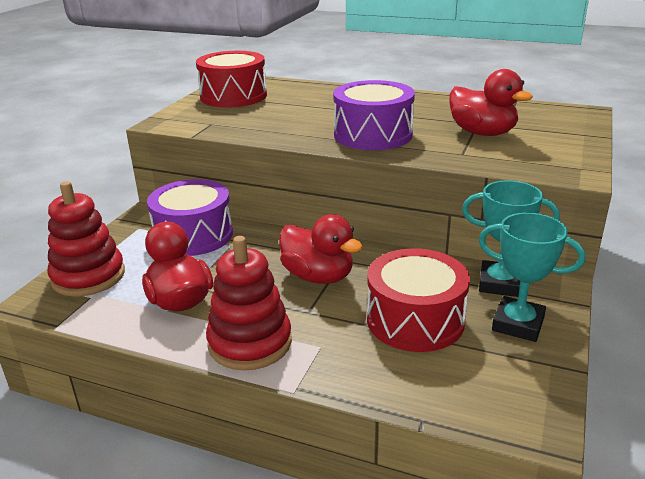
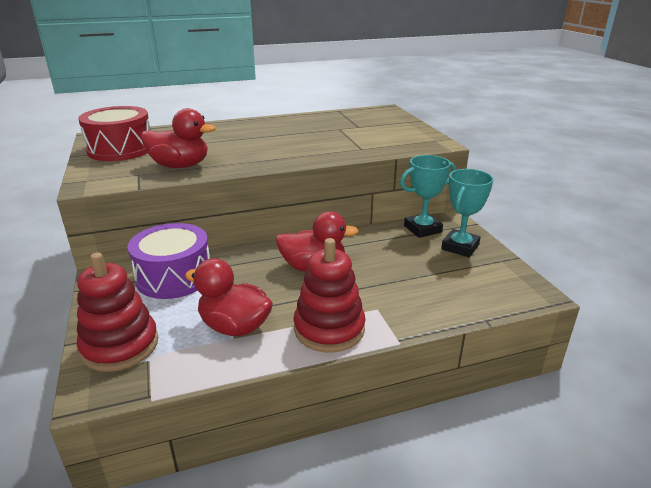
camera: 40 degrees left, 0 degrees up
purple drum [333,80,415,150] -> none
red drum [367,248,470,352] -> none
red duck [449,69,533,136] -> red duck moved to [141,108,216,168]
turquoise trophy [479,213,585,342] -> turquoise trophy turned 45 degrees counterclockwise [441,169,494,257]

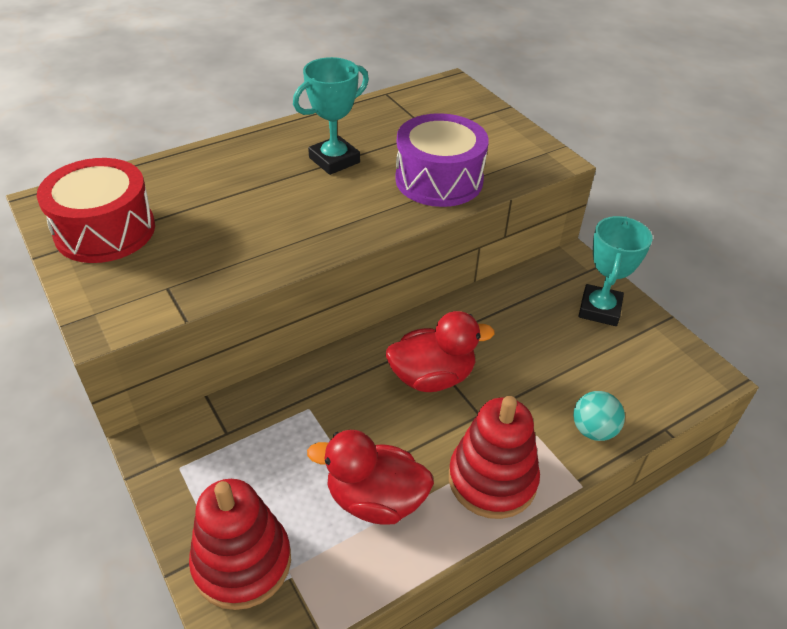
camera: 15 degrees left, 15 degrees up
purple drum [128,223,210,299] -> purple drum moved to [395,113,489,207]
red duck [141,108,216,168] -> none
turquoise trophy [400,155,456,238] -> turquoise trophy moved to [293,57,369,175]
none -> turquoise ball [573,391,625,441]

